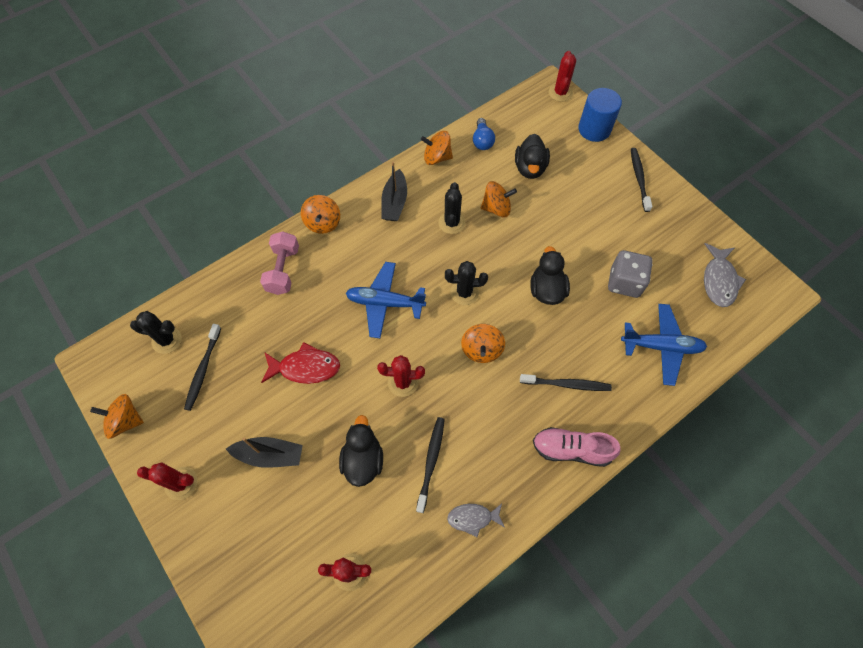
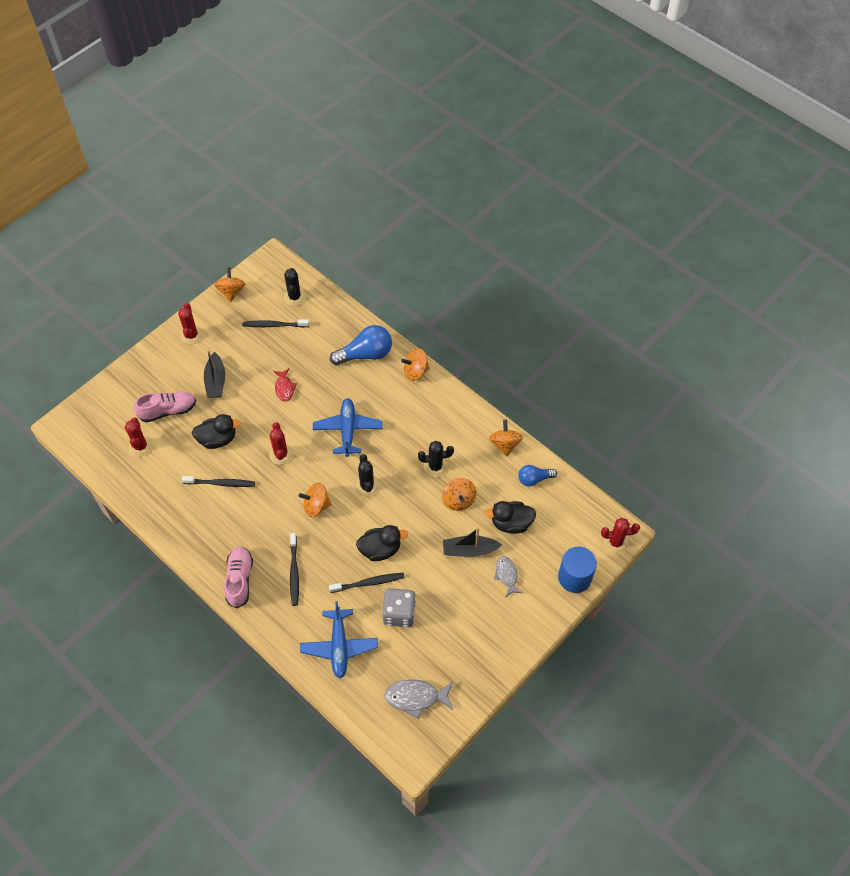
camera: 80 degrees right, 5 degrees down
pink dumbbell [260,231,299,295] -> blue light bulb [330,325,392,365]
red fish [261,342,340,384] -> red fish [274,369,297,402], size x0.66
black boat [381,162,407,221] -> black boat moved to [443,528,502,557]
grey fish [447,503,505,537] -> grey fish moved to [494,556,522,597]
black toothbrush [631,148,652,212] -> black toothbrush moved to [329,573,405,593]
none -> pink shoe [134,392,196,422]

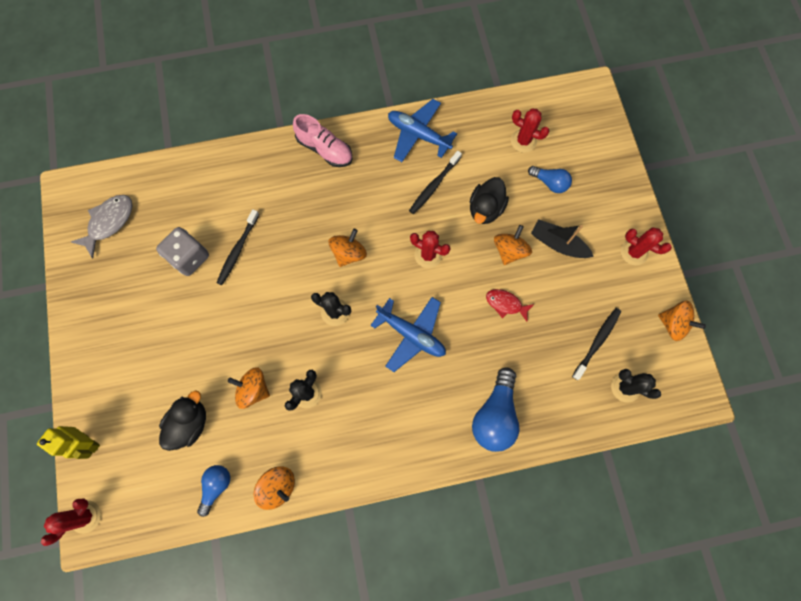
camera: 125 degrees right, 15 degrees up
pink shoe [134,392,196,422] -> blue light bulb [528,166,572,193]
black toothbrush [290,533,299,606] -> none
blue plane [300,601,378,678] -> blue plane moved to [388,99,457,162]
black duck [356,525,408,561] -> none
orange spinning top [401,348,430,381] -> orange spinning top moved to [494,225,532,265]
black boat [443,528,502,557] -> none
grey fish [494,556,522,597] -> none
blue cylinder [558,547,597,593] -> yellow robot [37,426,100,459]

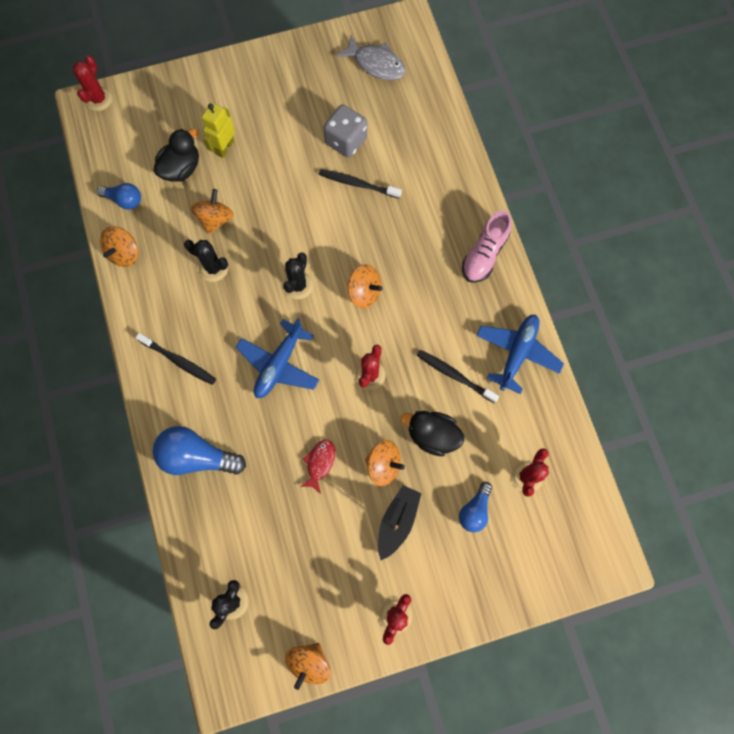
camera: 85 degrees right, 0 degrees up
yellow robot [37,426,100,459] -> yellow robot moved to [201,103,235,158]
red cactus [41,499,101,546] -> red cactus turned 75 degrees clockwise [73,55,113,111]
black duck [159,390,206,451] -> black duck turned 75 degrees counterclockwise [154,128,199,182]
black toothbrush [572,308,621,380] -> black toothbrush moved to [135,333,216,385]

